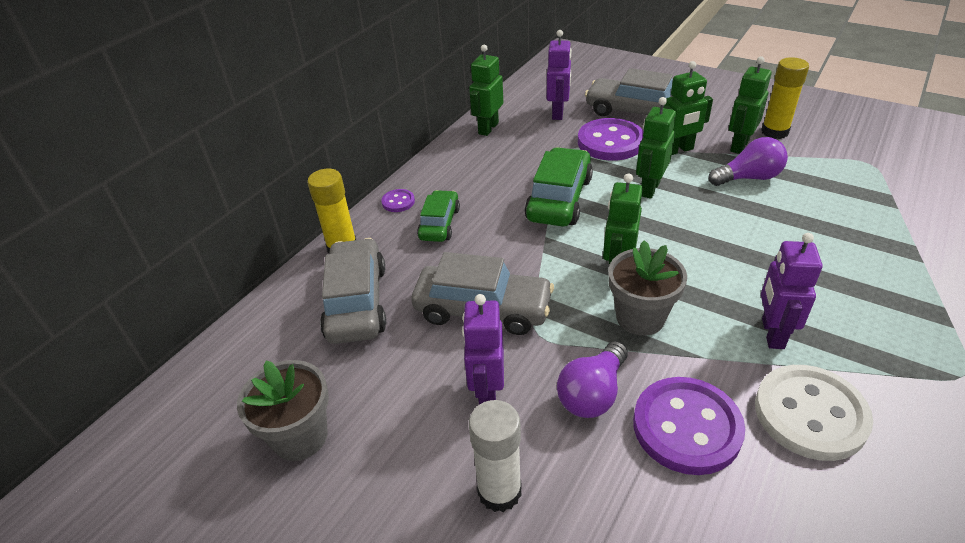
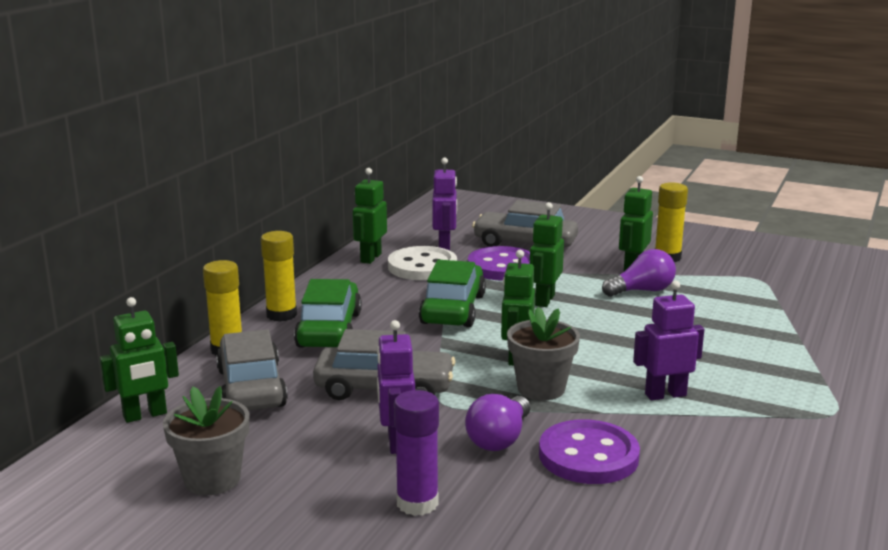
camera: 10 degrees left, 20 degrees down
purple button [381,189,415,212] -> yellow glue stick [261,231,297,322]
green car [417,190,460,242] -> green car [294,279,362,348], size x1.61
white glue stick [469,400,522,512] -> purple glue stick [394,390,439,516]
green robot [663,61,713,155] -> green robot moved to [99,297,179,423]
white button [755,365,873,461] -> white button moved to [388,246,457,280]
purple robot [761,233,823,349] -> purple robot turned 75 degrees clockwise [633,281,704,400]

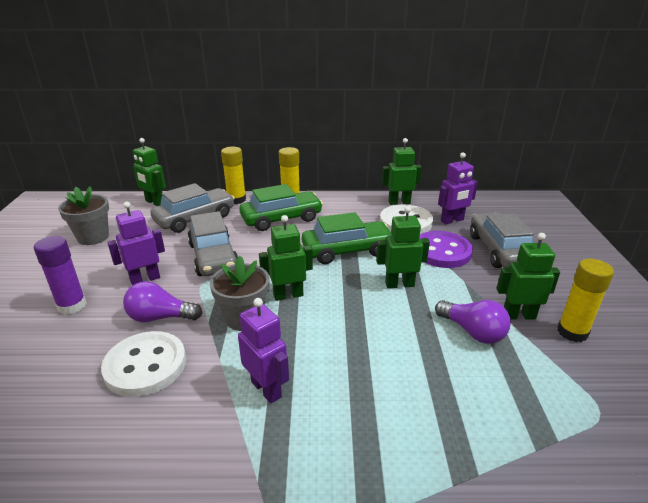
camera: 65 degrees right, 10 degrees up
purple button [539,419,640,484] -> white button [101,331,186,397]

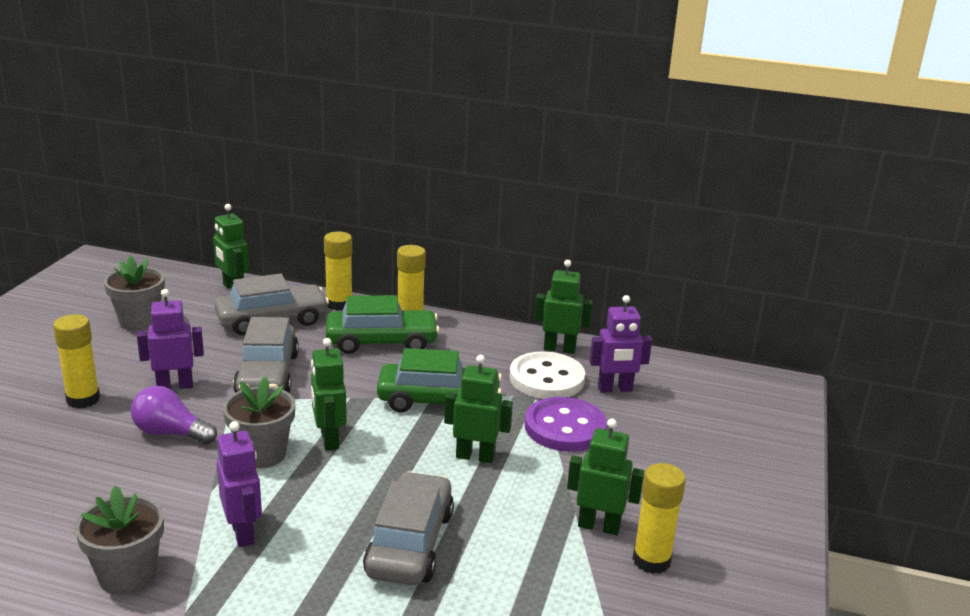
camera: 15 degrees right, 5 degrees down
purple glue stick [34,236,87,315] -> yellow glue stick [53,314,100,409]
white button [101,331,186,397] -> none
green robot [259,215,313,301] -> green robot turned 105 degrees counterclockwise [311,338,347,451]
purple light bulb [435,300,511,344] -> none
grey car [470,213,534,268] -> grey car moved to [363,471,454,585]
none -> grey flower pot [75,486,164,595]

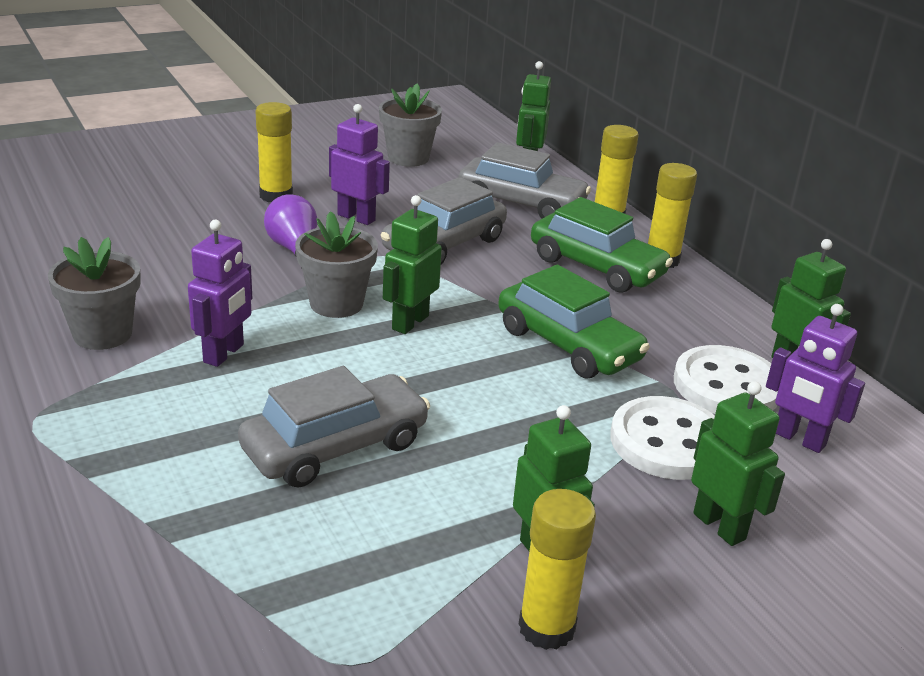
camera: 45 degrees right, 5 degrees up
green robot [444,355,513,463] -> green robot moved to [691,381,785,546]
purple button [525,397,607,452] -> white button [610,396,715,480]

